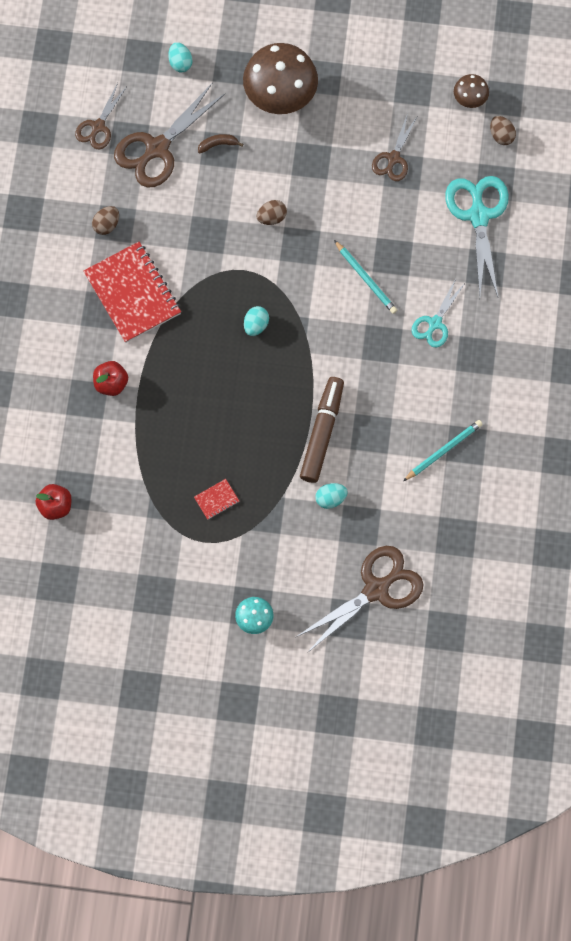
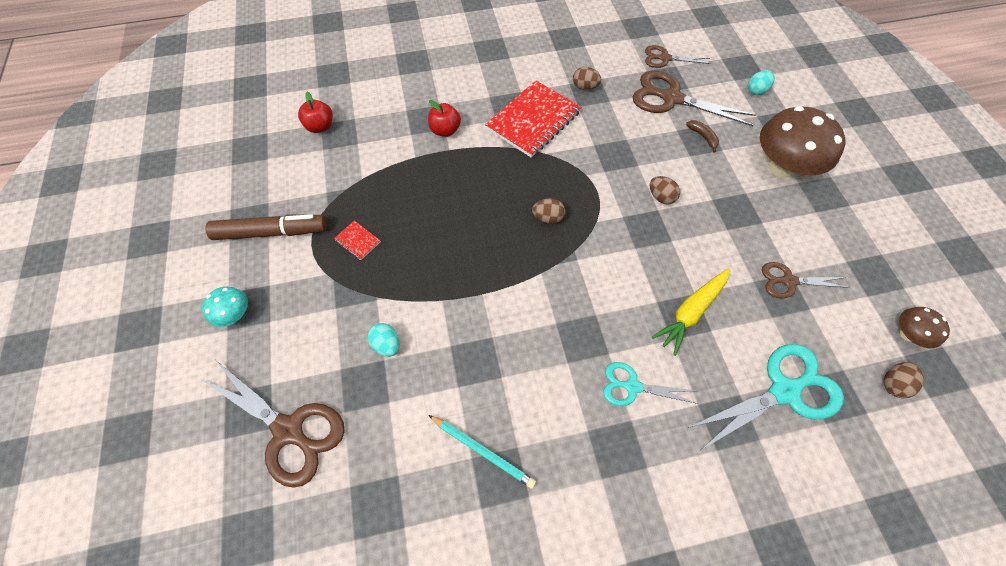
camera: 70 degrees right, 10 degrees down
turquoise egg [244,306,269,336] -> brown egg [532,198,565,224]
brown marker [300,377,344,483] -> brown marker moved to [205,214,327,240]
turquoise pencil [334,240,397,314] -> none
none -> yellow carrot [652,268,730,356]

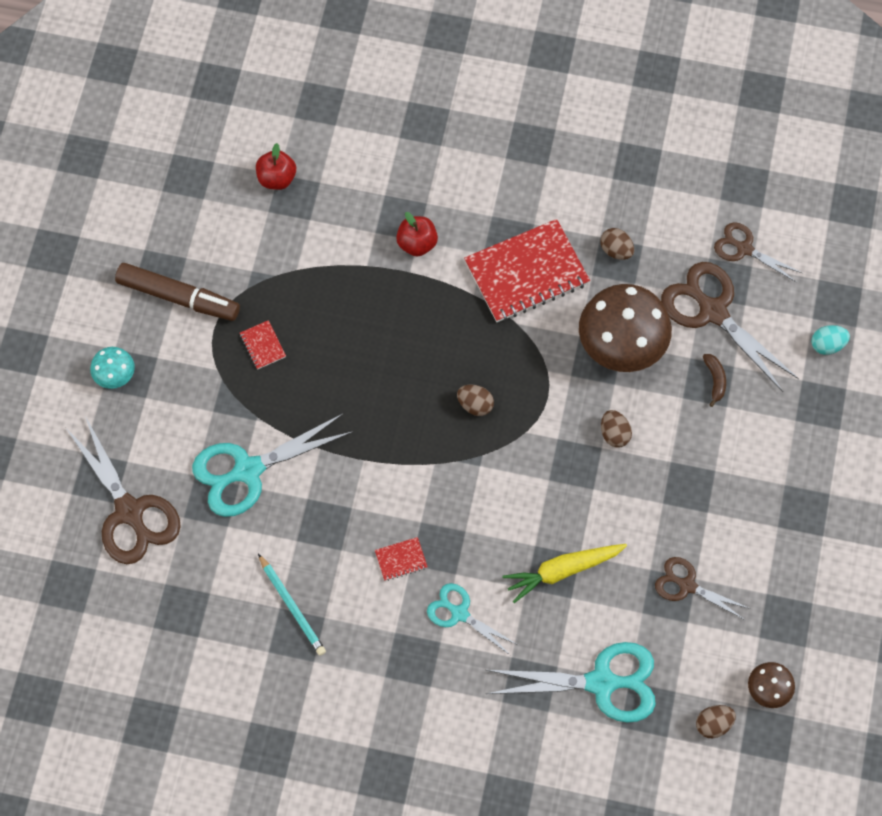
camera: 25 degrees right, 5 degrees up
turquoise egg [368,323,400,357] -> turquoise scissors [192,413,354,517]
brown mushroom [760,106,845,178] -> brown mushroom moved to [579,284,672,372]
none -> red notebook [375,537,428,581]

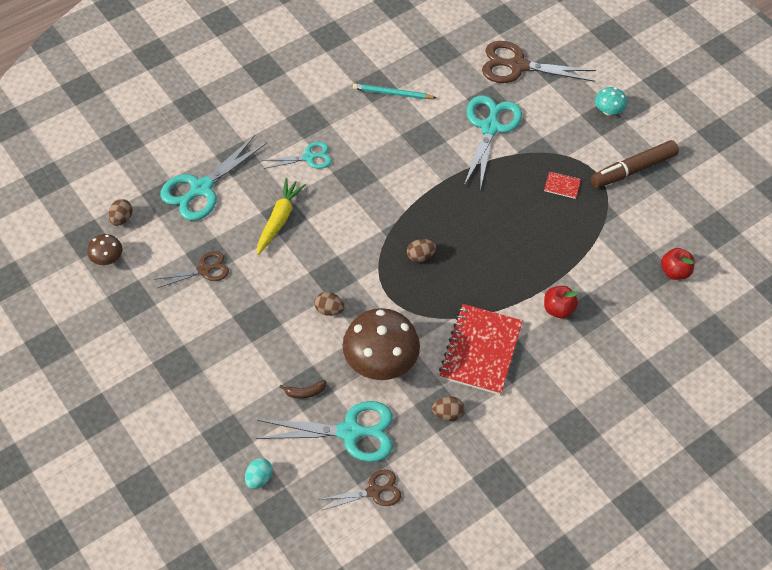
camera: 130 degrees right, 10 degrees down
red notebook [375,537,428,581] -> none
brown scissors [661,262,799,392] -> turquoise scissors [256,401,393,462]
brown banana [703,354,726,407] -> brown banana turned 45 degrees counterclockwise [279,380,327,399]

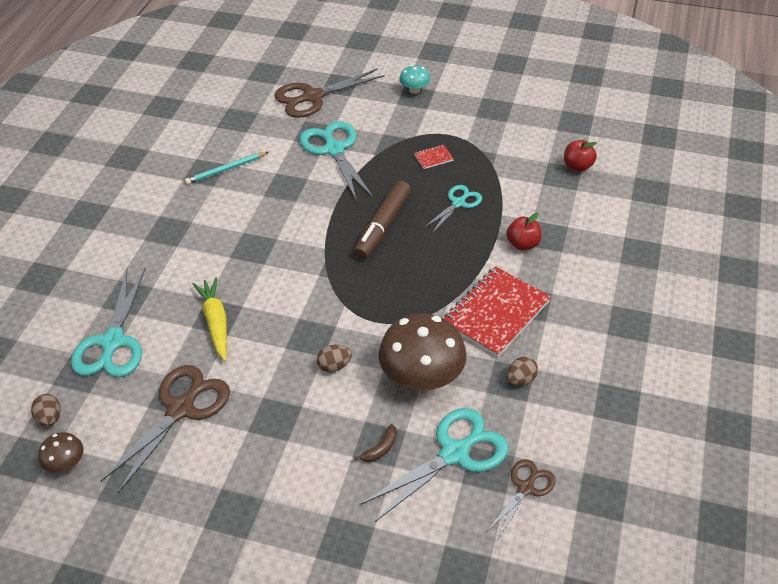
camera: 35 degrees left, 10 degrees down
brown scissors [154,251,229,288] -> brown scissors [101,365,230,493], size x1.73
turquoise egg [245,458,273,489] -> none
turquoise scissors [262,142,332,169] -> turquoise scissors moved to [424,185,482,233]
brown egg [407,239,436,262] -> none
red notebook [439,304,523,395] -> red notebook turned 60 degrees clockwise [444,266,551,357]
brown marker [591,140,679,188] -> brown marker moved to [354,181,411,259]

